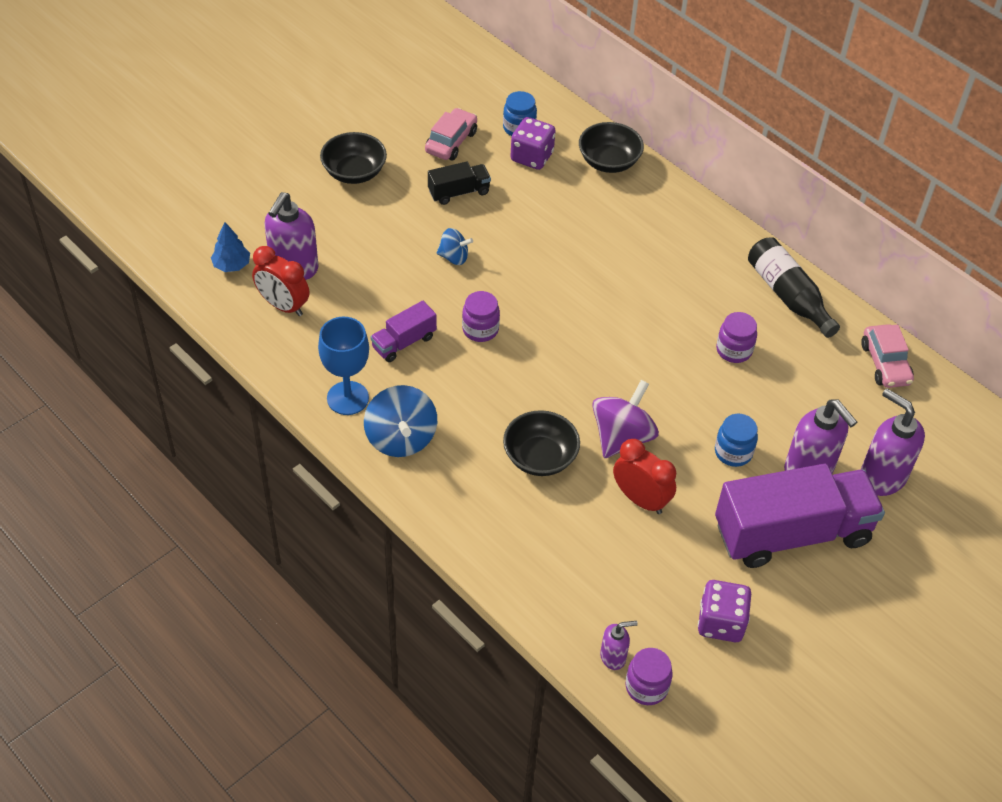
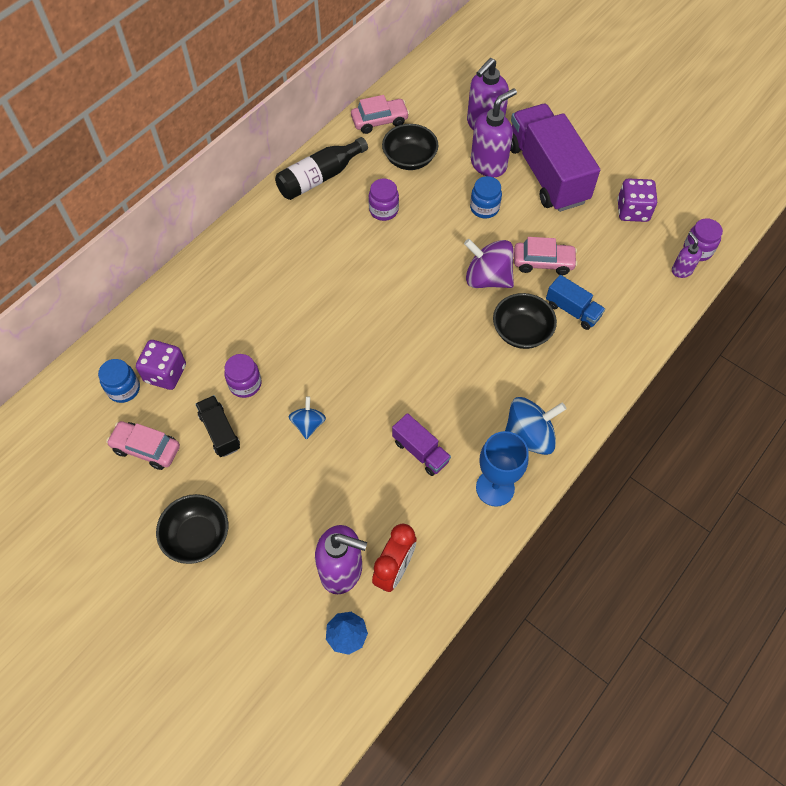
camera: 95 degrees left, 10 degrees up
purple jar [462,291,500,342] -> purple jar moved to [224,354,261,398]
black bowl [579,122,644,173] -> black bowl moved to [382,124,439,170]
red clock [613,439,676,514] -> pink car [514,237,578,275]
none -> blue truck [546,275,605,330]

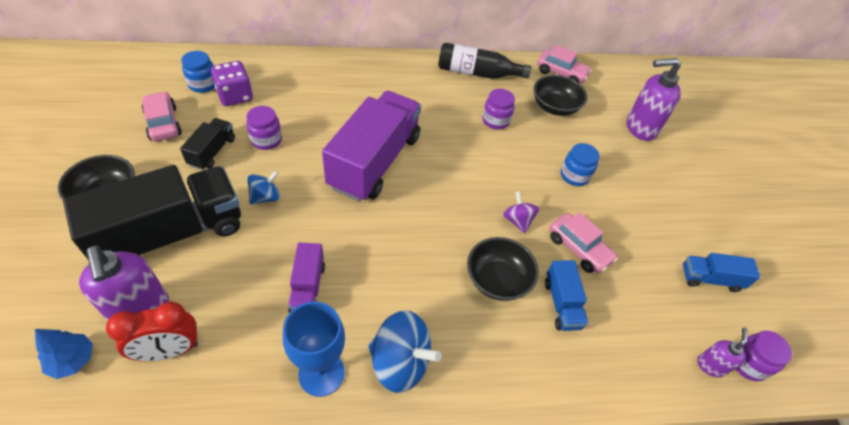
camera: 40 degrees right, 10 degrees down
purple spinning top [464,239,514,288] -> purple spinning top [503,191,539,233], size x0.58
purple soap dispenser [471,88,517,177] -> none
purple truck [510,104,600,212] -> purple truck moved to [322,91,421,202]
purple dice [617,179,657,222] -> blue truck [683,253,760,292]
none -> black truck [63,165,241,259]

